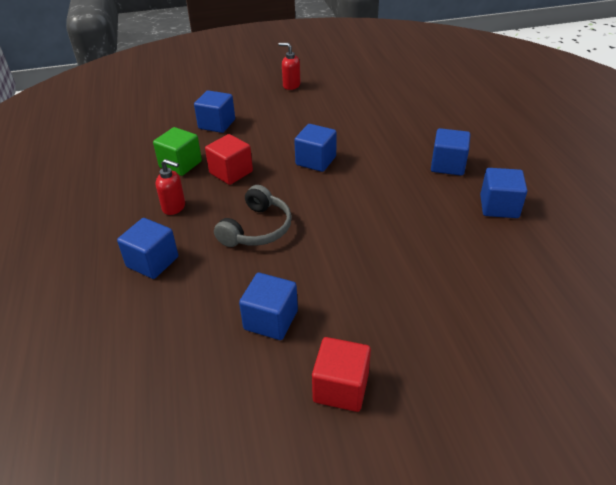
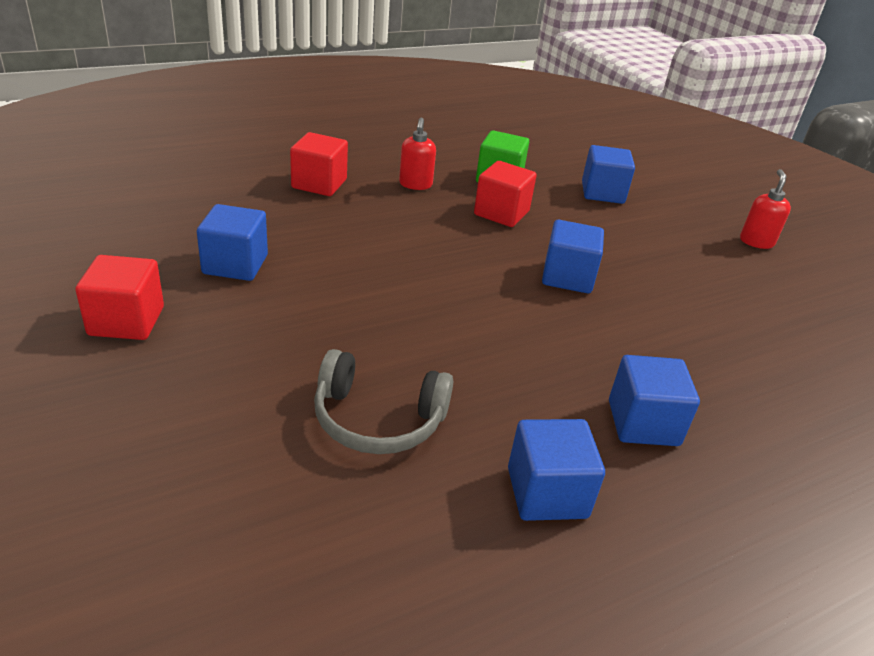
camera: 70 degrees right, 5 degrees down
blue cube [117,218,178,279] -> red cube [290,132,348,196]
grey headphones [214,185,292,247] -> grey headphones moved to [314,349,453,454]

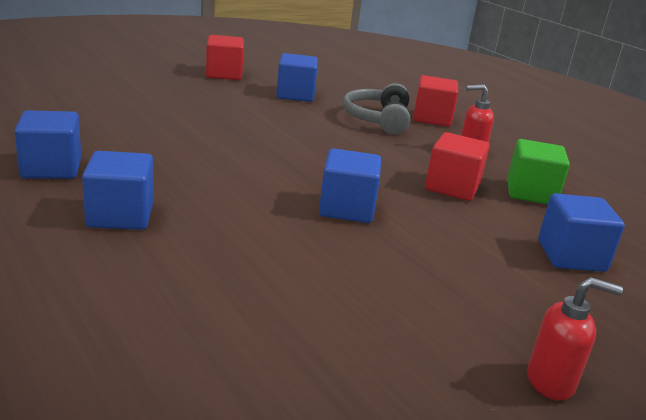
camera: 85 degrees right, 10 degrees down
grey headphones [314,349,453,454] -> grey headphones moved to [343,83,410,134]

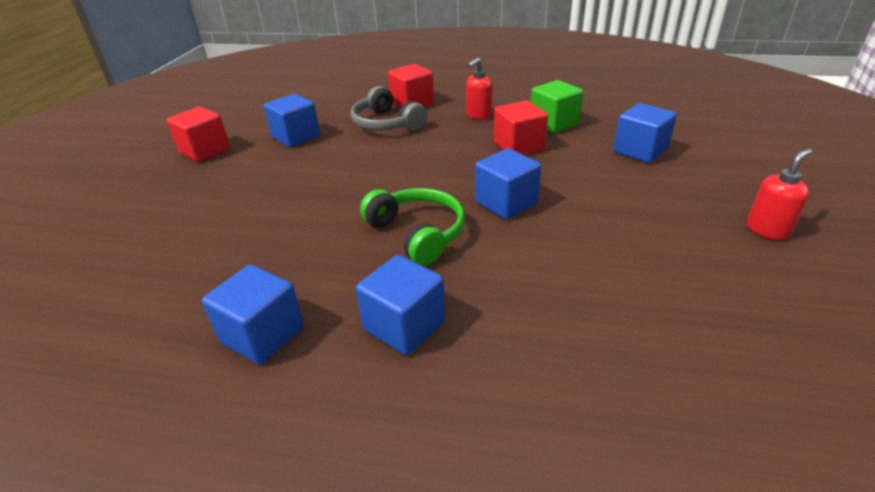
camera: 40 degrees left, 10 degrees up
none -> green headphones [360,188,465,266]

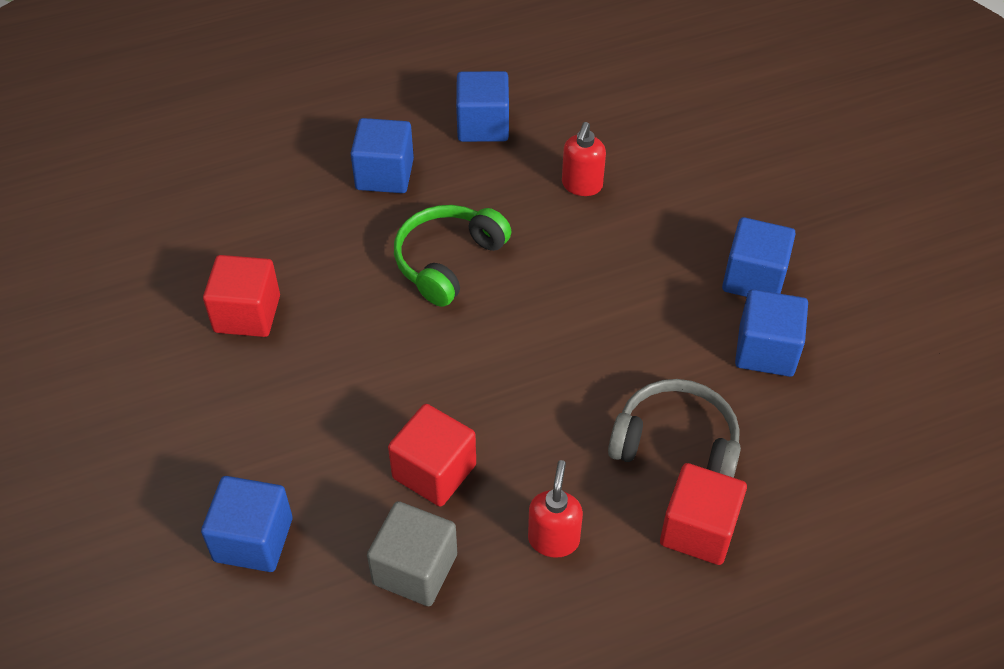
camera: 145 degrees right, 15 degrees up
red cube [167,107,230,162] -> red cube moved to [203,255,280,337]
green headphones [360,188,465,266] -> green headphones turned 105 degrees clockwise [394,205,511,307]
blue cube [475,148,541,219] -> blue cube moved to [722,217,796,297]
green cube [531,80,583,133] -> grey cube [367,501,457,606]
red soap dispenser [747,148,812,240] -> red soap dispenser moved to [562,122,606,196]

